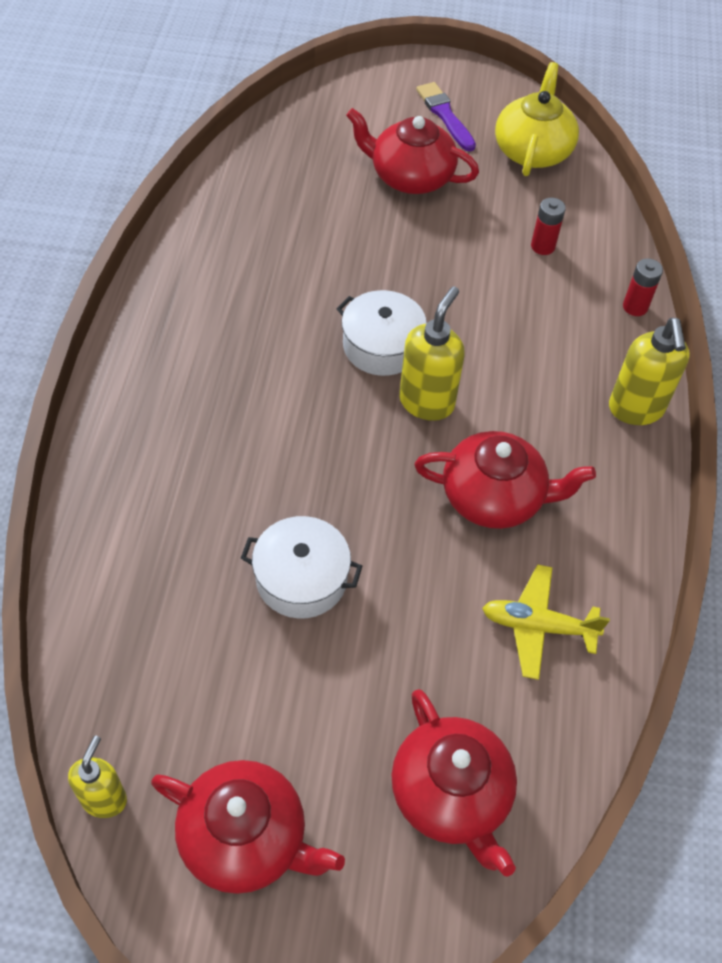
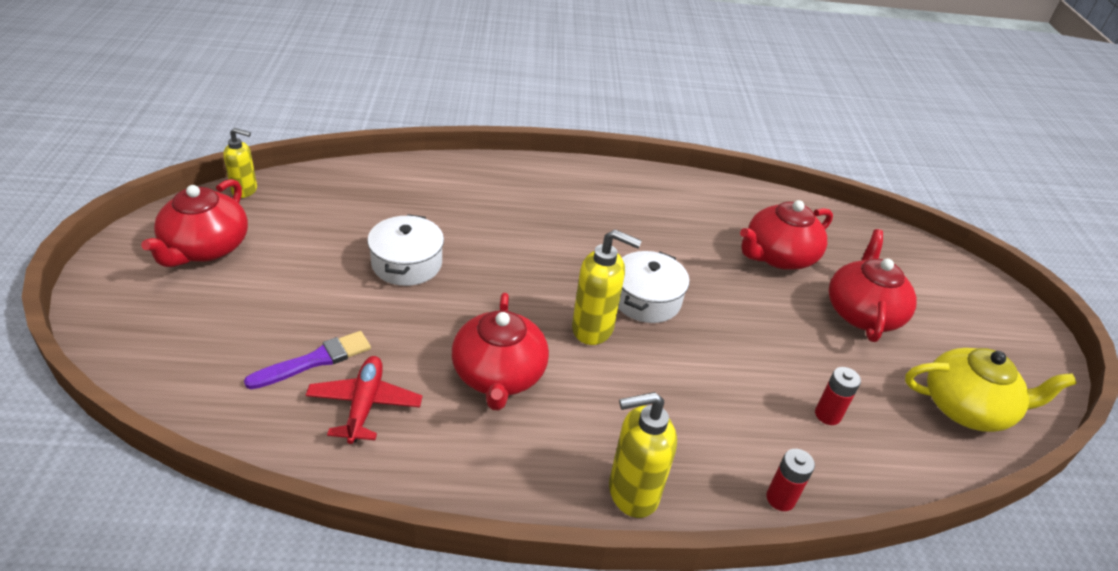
camera: 80 degrees right, 15 degrees down
red teapot [391,689,517,877] -> red teapot moved to [740,200,833,270]
purple brush [416,82,476,152] -> purple brush moved to [244,331,371,389]
yellow plane [482,564,610,680] -> red plane [306,356,422,444]

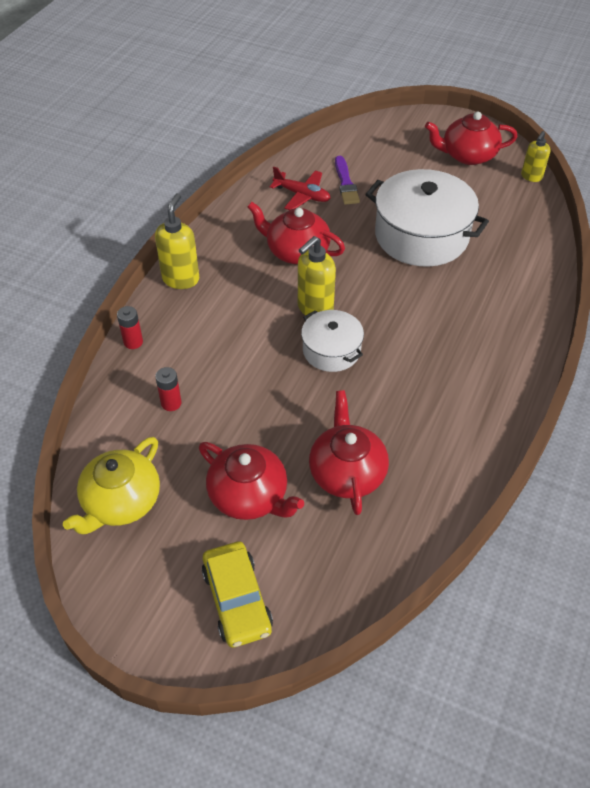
camera: 120 degrees right, 10 degrees up
red teapot [141,179,248,267] -> red teapot turned 45 degrees counterclockwise [425,111,518,165]
white pot [367,214,444,286] -> white pot [365,169,489,267], size x1.82
none -> yellow car [202,542,273,648]

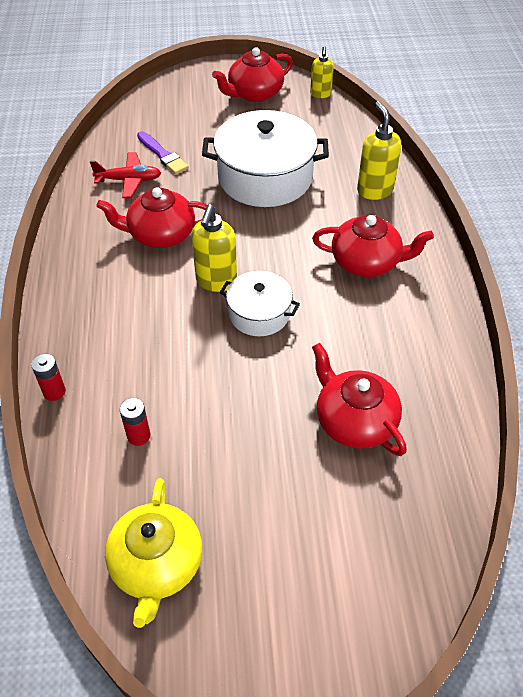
camera: 30 degrees left, 0 degrees up
yellow soap dispenser [155,193,199,289] -> yellow soap dispenser moved to [357,101,401,200]
red teapot [199,442,304,520] -> red teapot moved to [312,215,434,277]
yellow car [202,542,273,648] -> none

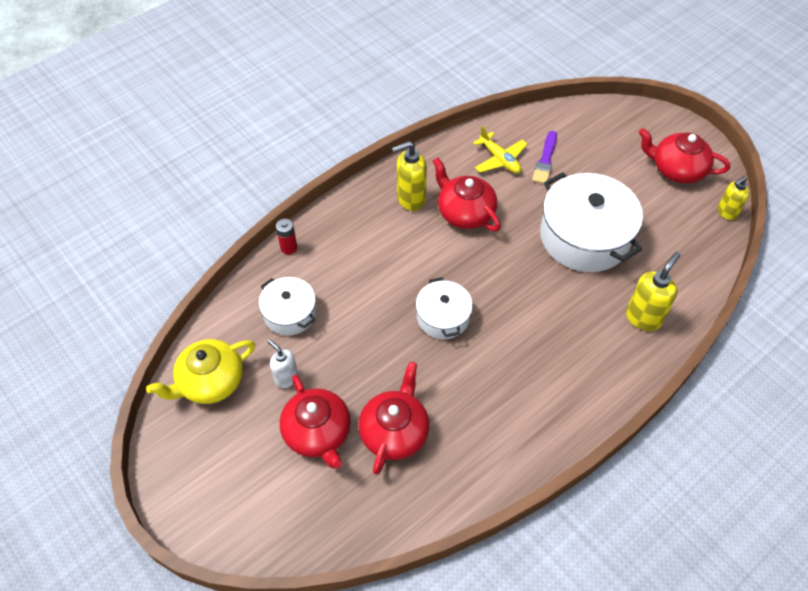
camera: 55 degrees right, 5 degrees up
red plane [90,152,161,198] -> yellow plane [473,126,527,173]
red battery [120,398,150,446] -> white pot [259,277,316,335]
yellow soap dispenser [191,204,237,292] -> yellow soap dispenser moved to [392,141,427,211]
red teapot [312,215,434,277] -> red teapot moved to [280,375,351,468]
none -> white soap dispenser [268,339,298,388]

